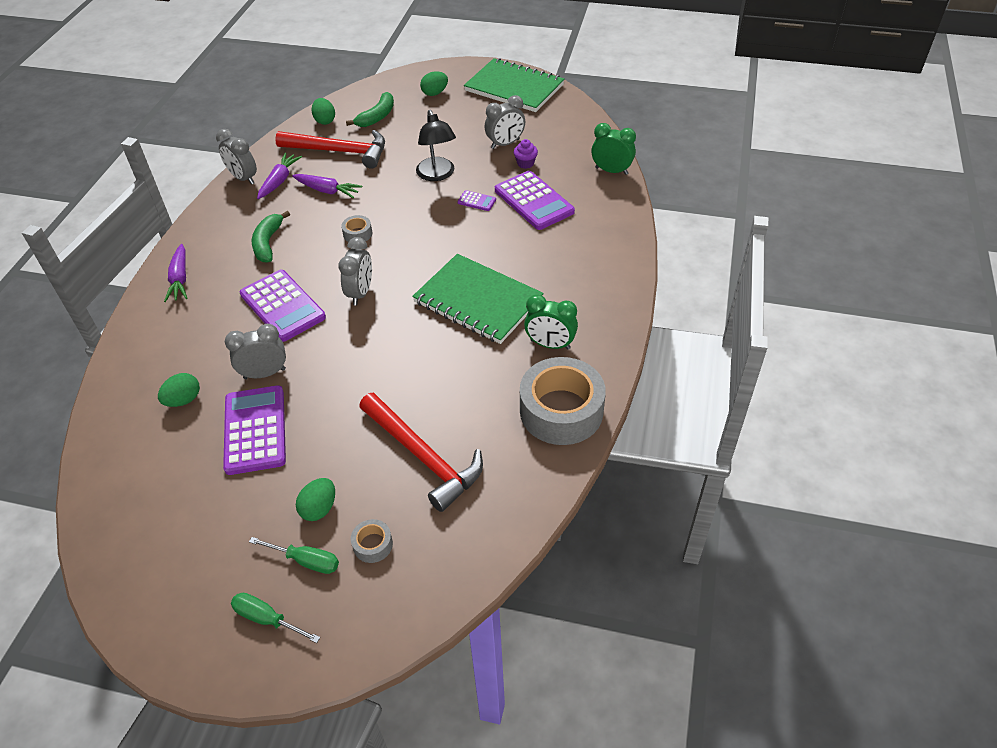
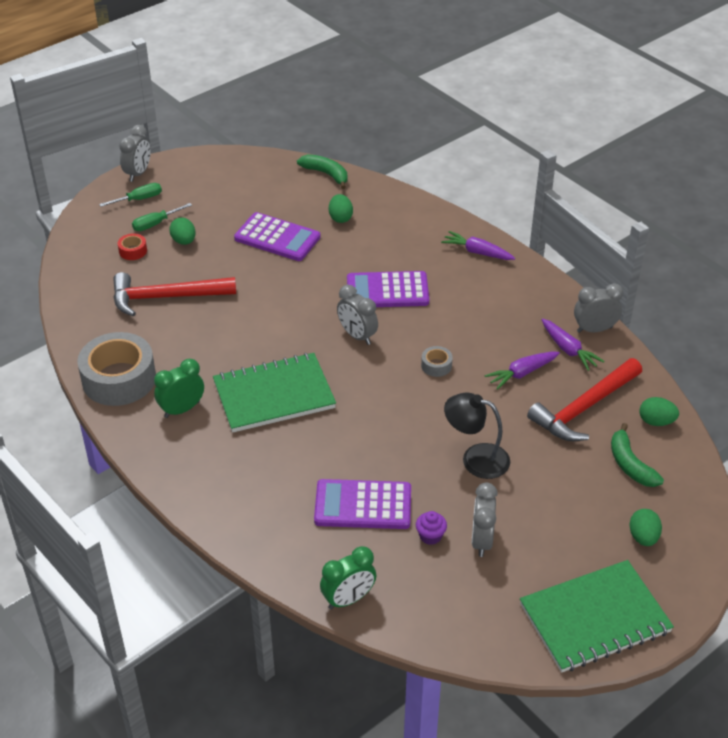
camera: 125 degrees right, 5 degrees down
grey clock [225,324,286,379] -> grey clock moved to [119,125,151,182]
green banana [252,211,290,263] -> green banana moved to [297,154,347,189]
grey tape [351,519,393,563] -> red tape [118,233,147,260]
purple calculator [458,190,496,211] -> none

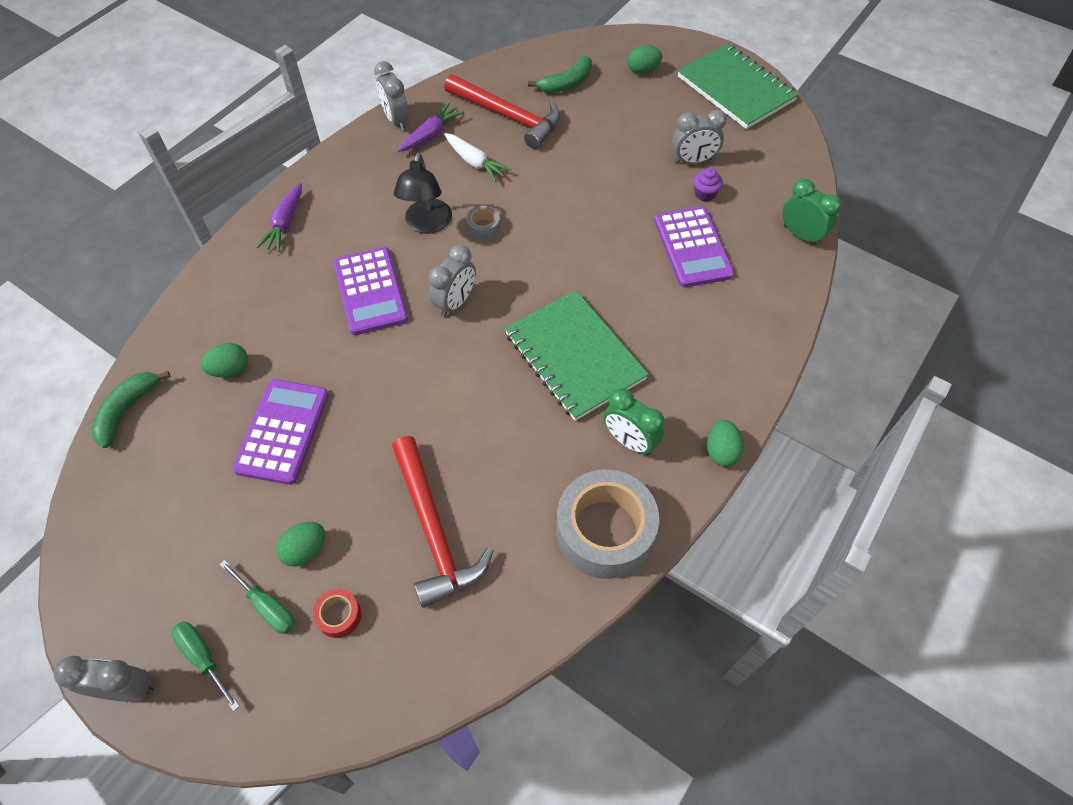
camera: 105 degrees left, 15 degrees up
black lamp [444,392,510,479] -> black lamp moved to [393,152,452,234]
purple carrot [484,352,560,390] -> white carrot [444,133,511,182]
green egg [639,397,679,426] -> green egg moved to [707,420,744,467]

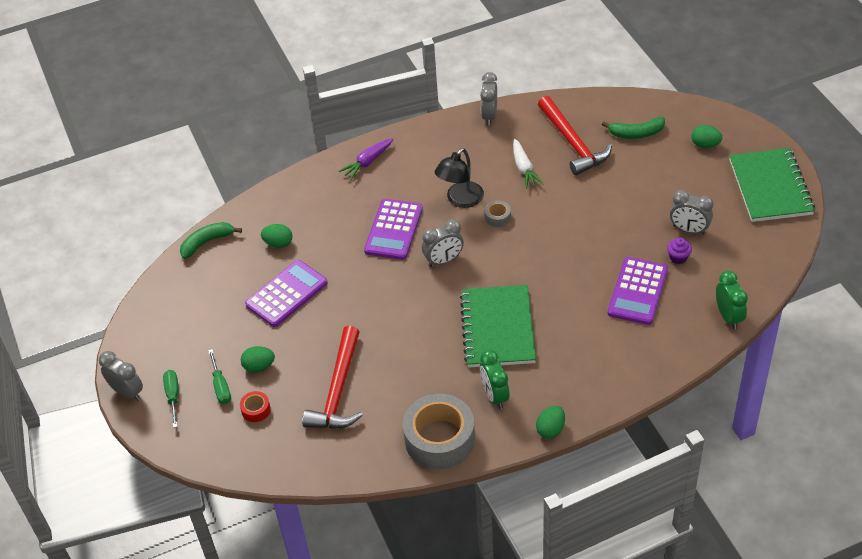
camera: 35 degrees right, 10 degrees down
purple carrot [397,103,465,152] -> none

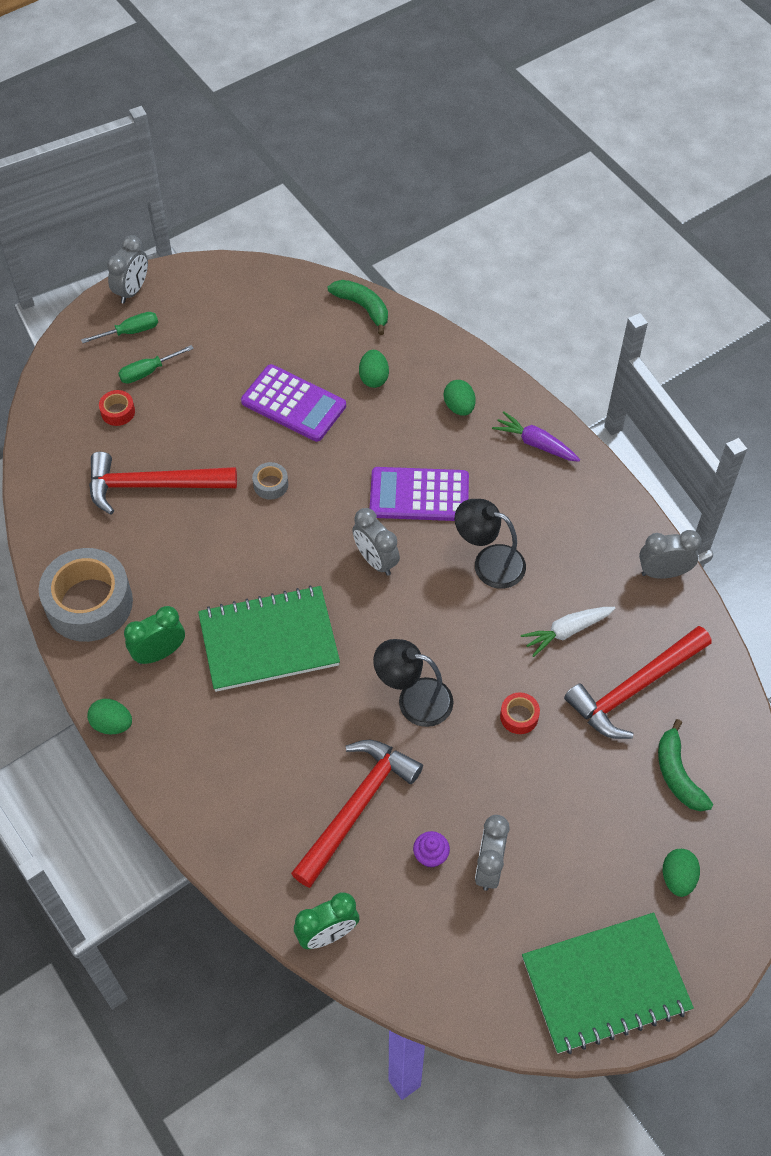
camera: 75 degrees right, 10 degrees up
green egg [241,346,275,372] -> green egg moved to [444,380,475,416]
grey tape [485,200,511,227] -> grey tape moved to [252,462,288,500]
purple calculator [608,257,668,325] -> red hammer [291,740,423,888]
none -> black lamp [373,639,454,727]
none -> red tape [500,692,540,734]

